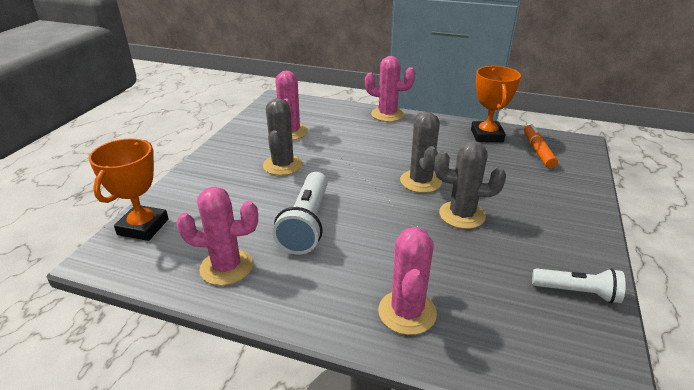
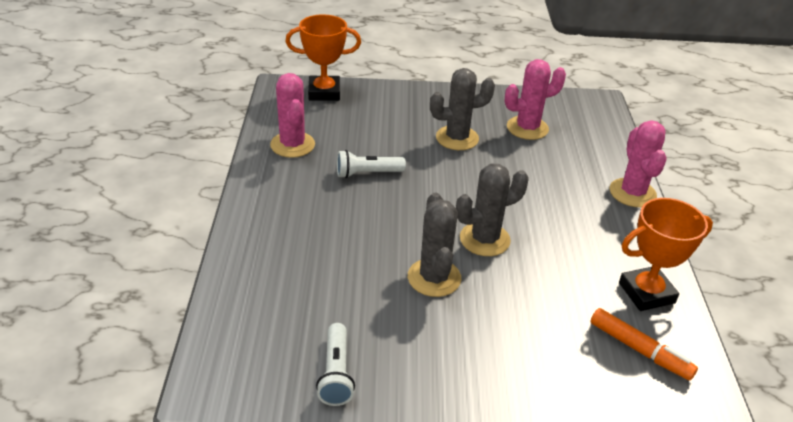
camera: 70 degrees right, 5 degrees up
white flashlight [273,172,328,255] -> white flashlight [337,150,406,178], size x0.63
pink cactus [378,227,437,335] -> none
orange marker [524,124,558,168] -> orange marker turned 60 degrees clockwise [590,308,698,380]

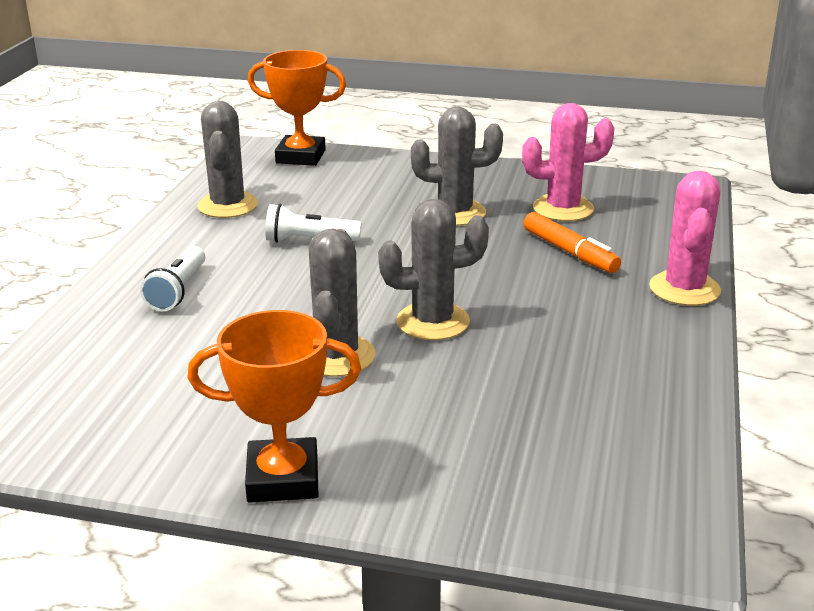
camera: 15 degrees right, 10 degrees down
pink cactus [270,73,315,158] -> grey cactus [197,101,258,218]
white flashlight [316,323,355,406] -> white flashlight moved to [140,246,205,311]
orange marker [590,308,698,380] -> orange marker moved to [523,212,621,273]
orange trophy [619,198,713,311] -> orange trophy moved to [187,310,361,503]

